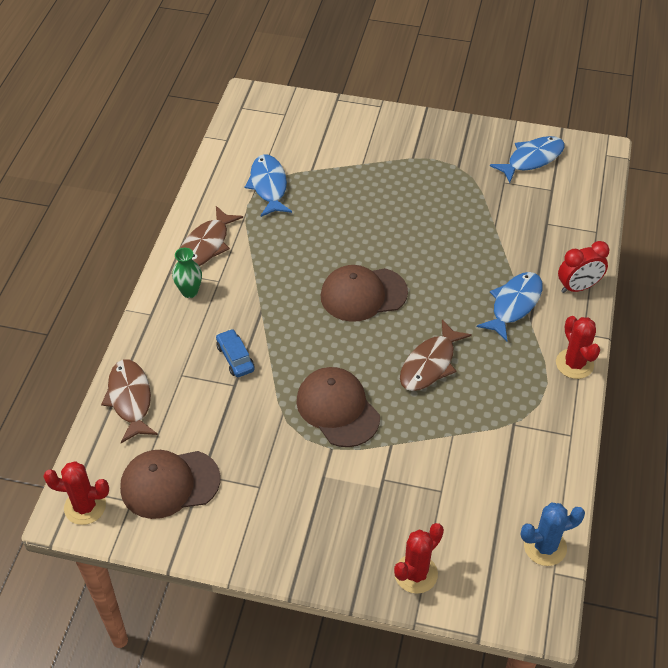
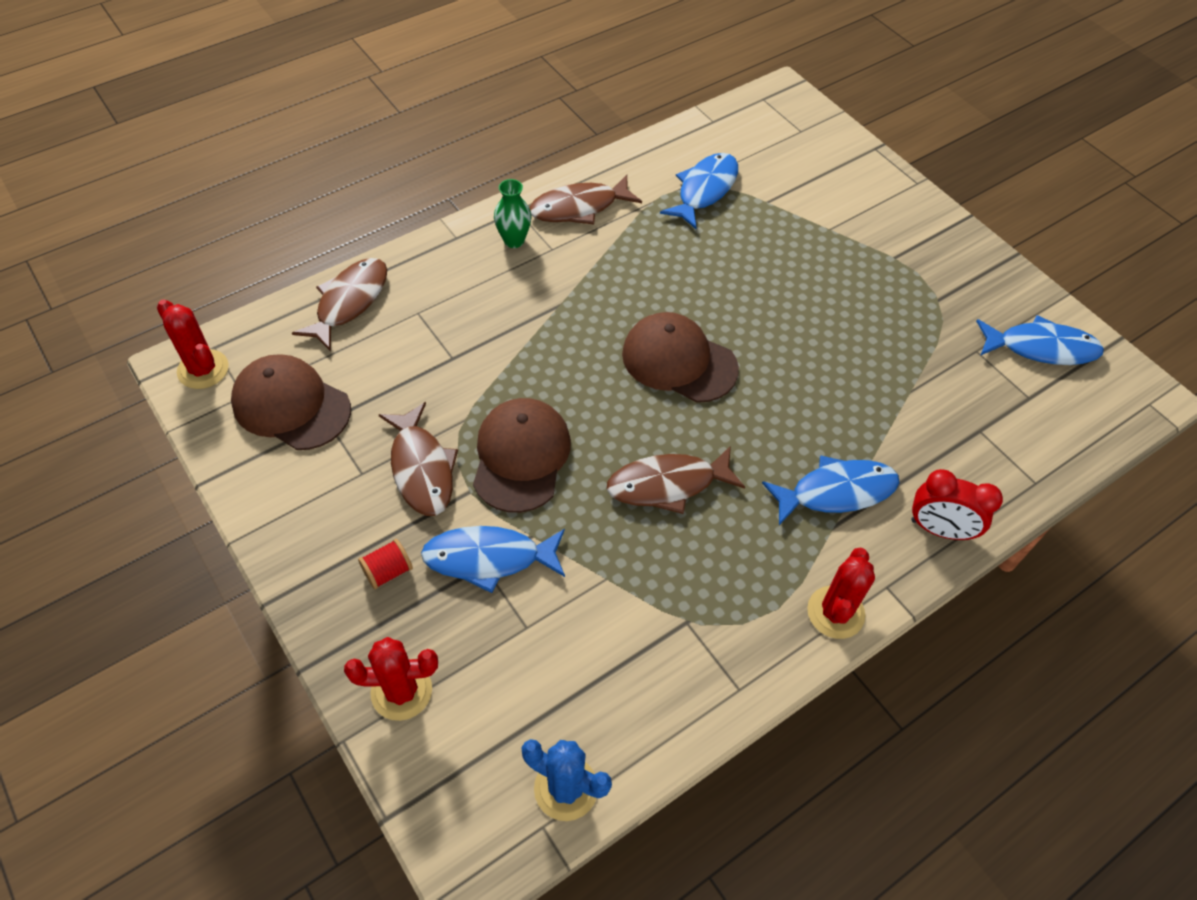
camera: 40 degrees right, 5 degrees up
blue car [216,329,254,377] -> none
none -> red spool [358,539,413,589]
none -> brown fish [379,402,458,516]
none -> blue fish [421,526,565,593]

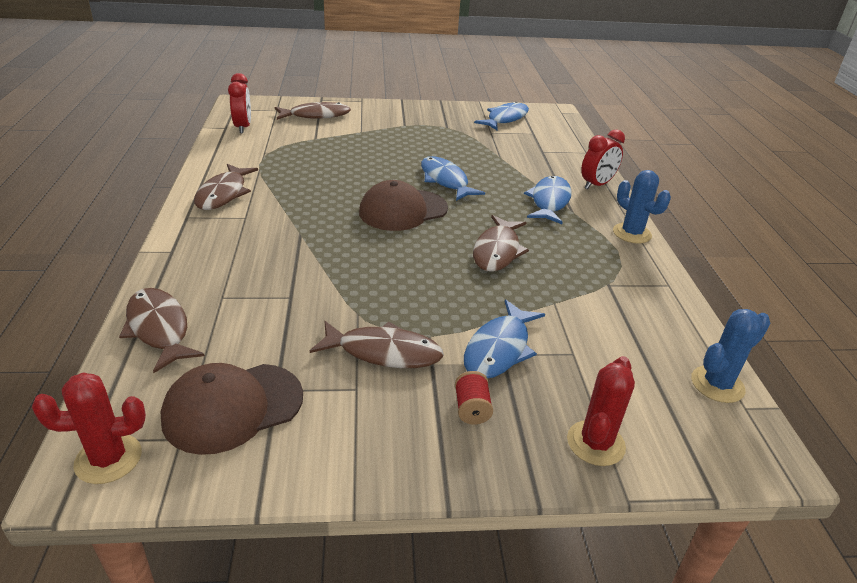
camera: 60 degrees left, 20 degrees down
brown cap [473,398,571,513] -> none
green vase [494,179,531,248] -> none
blue fish [660,153,738,229] -> blue fish moved to [421,156,485,201]
red cactus [807,548,875,639] -> blue cactus [613,170,671,244]
none -> red clock [228,73,251,133]
none -> brown fish [275,102,351,120]

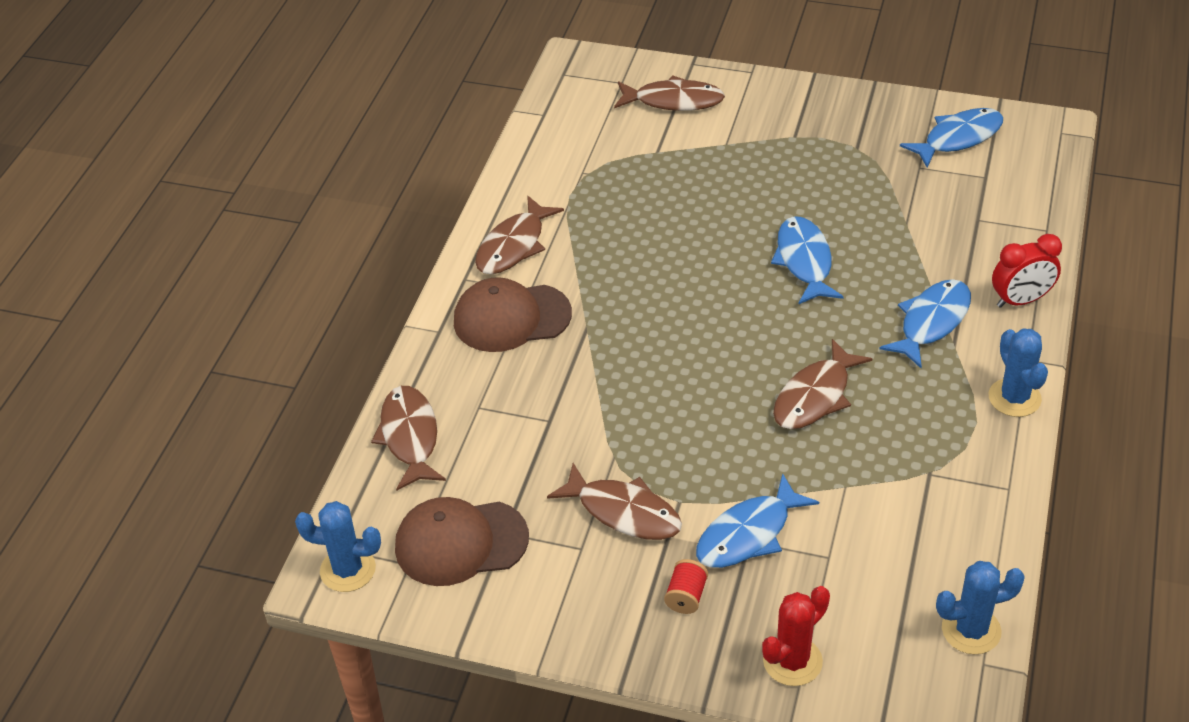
camera: 25 degrees right, 10 degrees up
red cactus [32,372,146,484] -> blue cactus [295,501,381,592]
red clock [228,73,251,133] -> none
brown cap [359,180,448,231] -> brown cap moved to [454,277,572,352]

